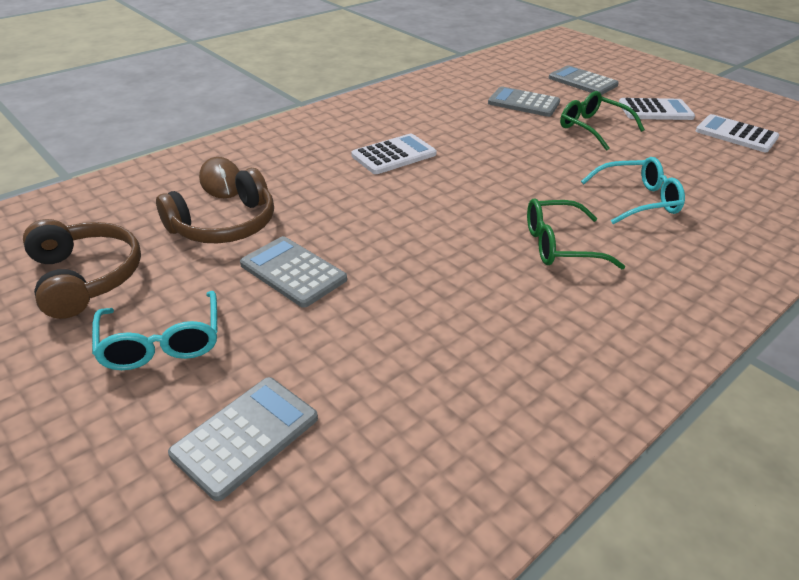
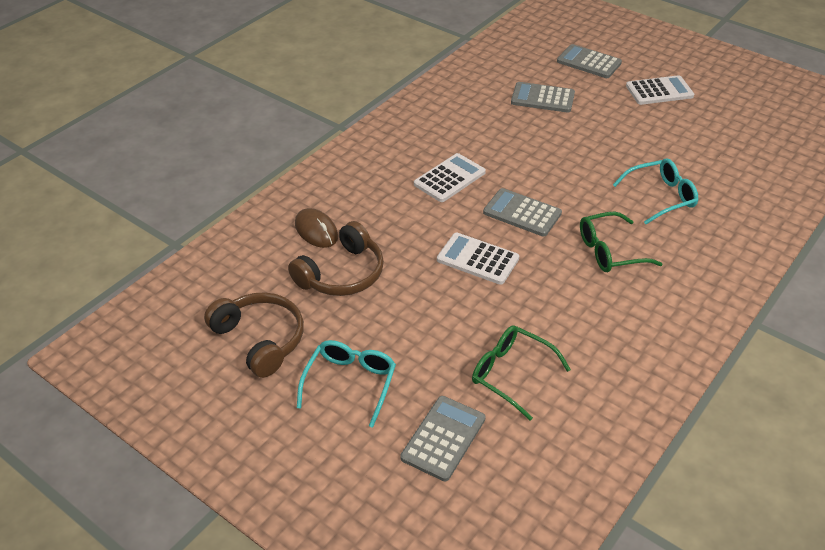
camera: 10 degrees left, 5 degrees up
turquoise glasses [92,291,217,370] -> turquoise glasses turned 135 degrees counterclockwise [297,340,396,428]
grey calculator [240,236,347,308] -> grey calculator moved to [483,188,562,237]
green glasses [560,91,645,151] -> green glasses moved to [472,326,571,420]
white calculator [696,114,779,152] -> white calculator moved to [437,233,519,285]

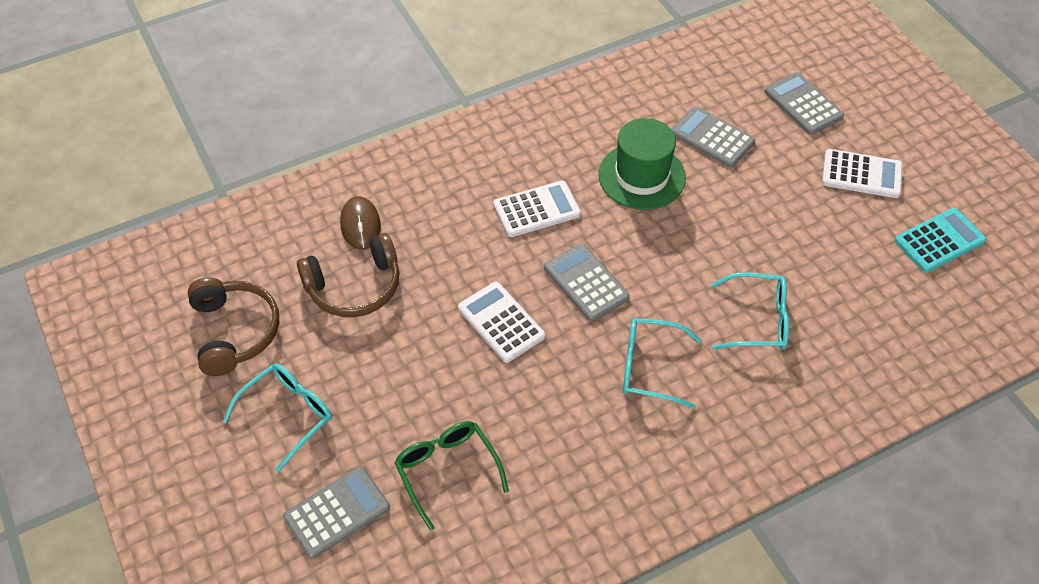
camera: 25 degrees right, 10 degrees up
green glasses [580,212,662,272] -> turquoise glasses [623,318,701,409]
none -> green hat [598,118,686,210]
none -> turquoise calculator [895,208,986,273]

